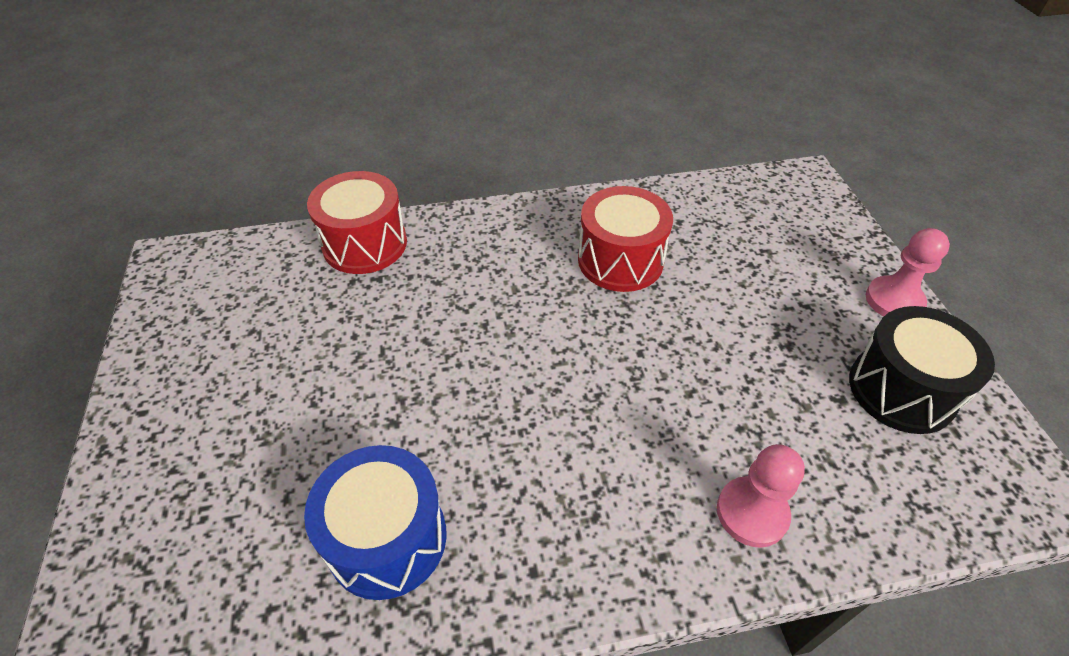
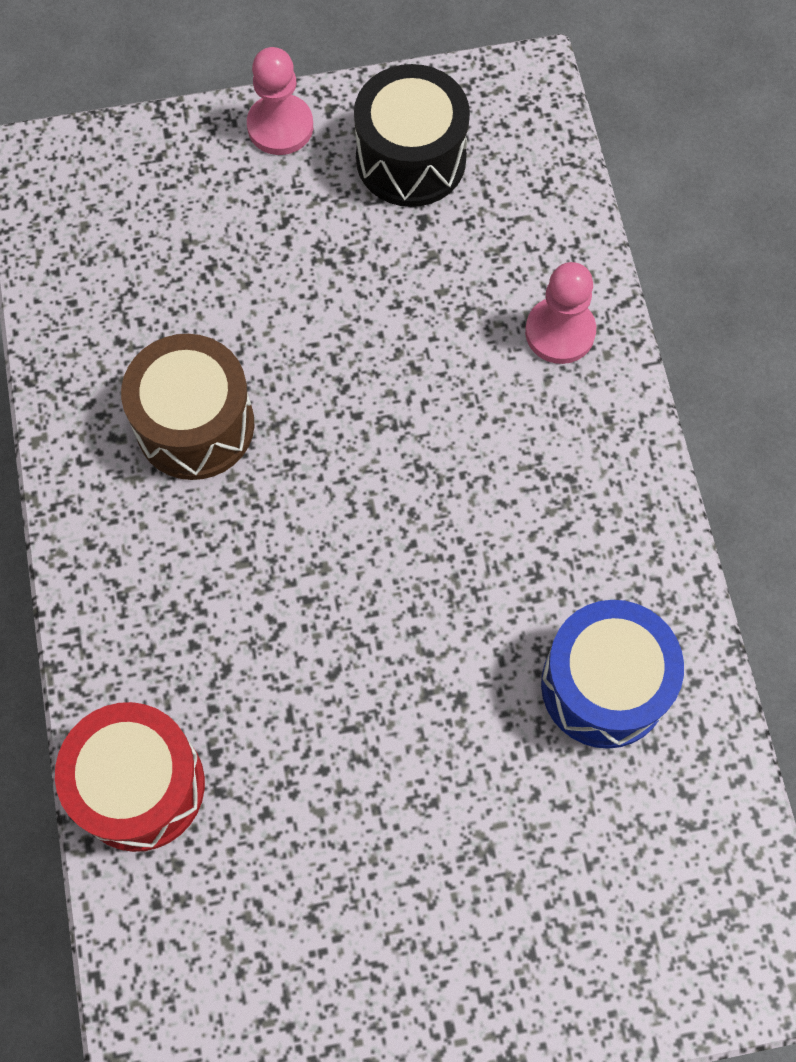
camera: 90 degrees left, 20 degrees up
red drum [578,186,673,292] -> brown drum [121,334,255,480]

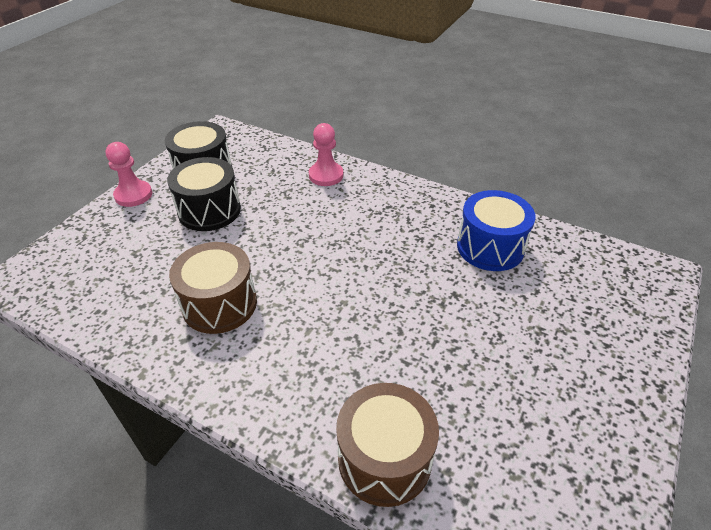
camera: 50 degrees left, 25 degrees down
red drum [55,702,205,852] -> brown drum [336,383,439,507]
none -> black drum [167,157,241,231]

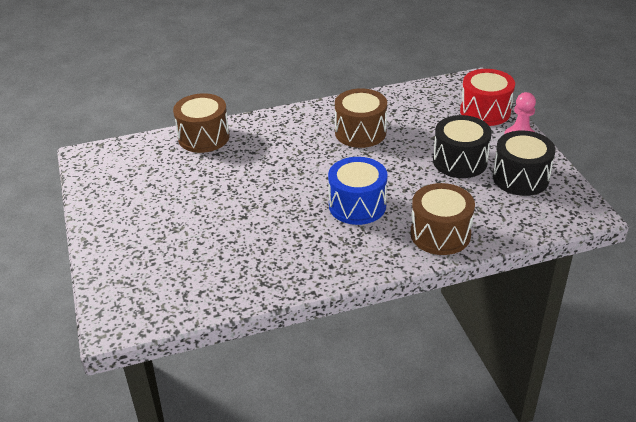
camera: 135 degrees right, 5 degrees down
pink pawn [309,123,343,186] -> brown drum [410,183,475,255]
blue drum [457,190,536,271] -> blue drum moved to [328,157,388,225]
none -> red drum [460,69,515,126]

